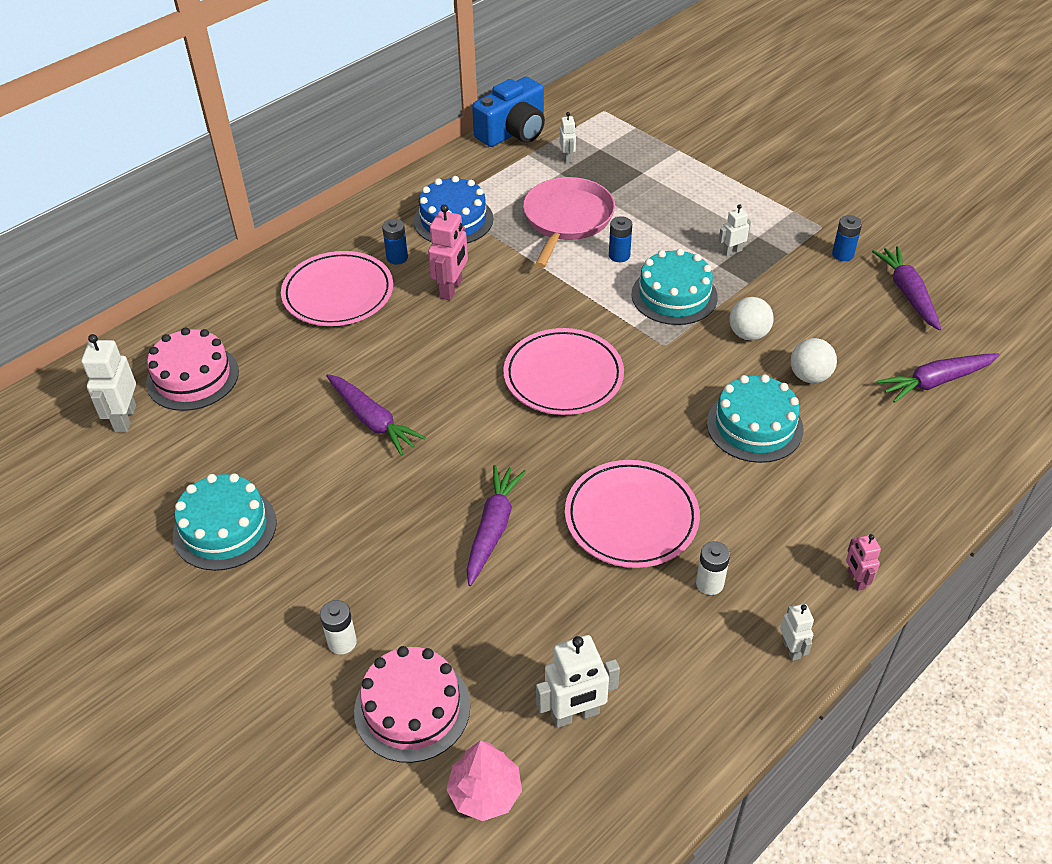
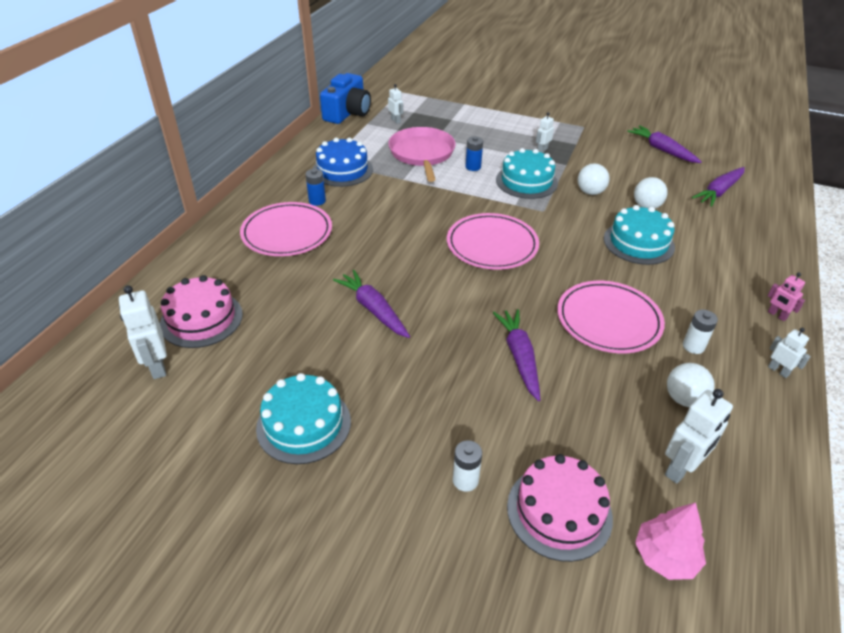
camera: 25 degrees left, 5 degrees down
purple carrot [326,374,426,456] -> purple carrot turned 150 degrees counterclockwise [333,270,410,338]
pink robot [428,204,468,300] -> none
blue battery [832,215,862,261] -> none
none -> white ball [667,363,715,407]

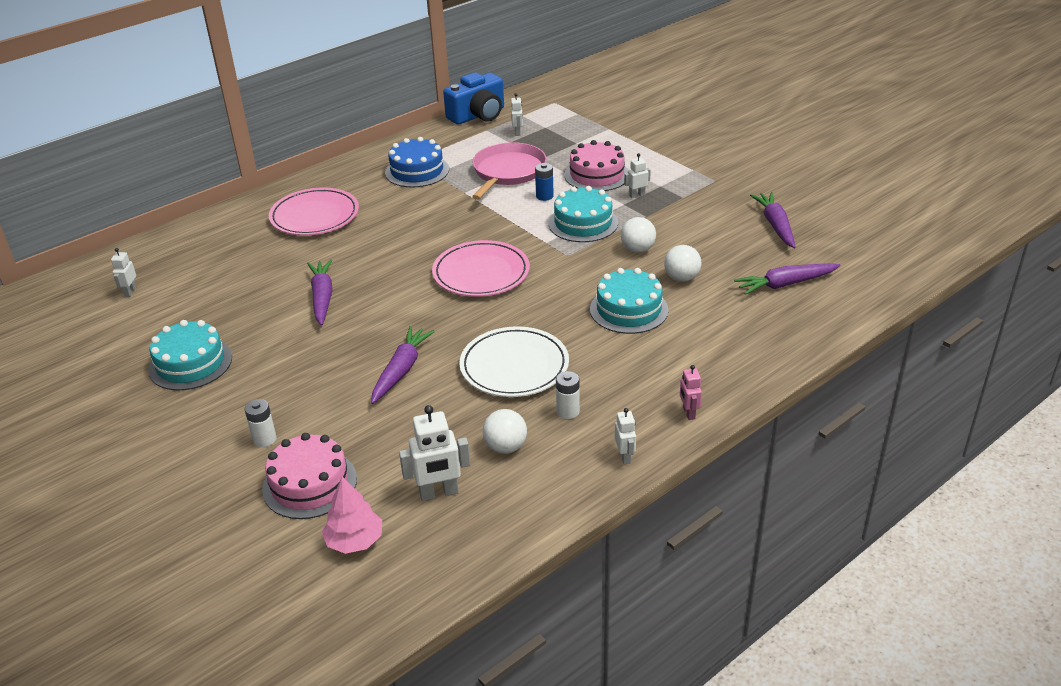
camera: 30 degrees right, 5 degrees down
white robot [119,285,167,379] -> white robot [111,248,136,297], size x0.58
pink cake [160,275,243,348] -> pink cake moved to [564,140,628,191]
blue battery [305,169,326,206] -> none
pink plate [557,281,665,353] -> white plate [459,326,569,397]

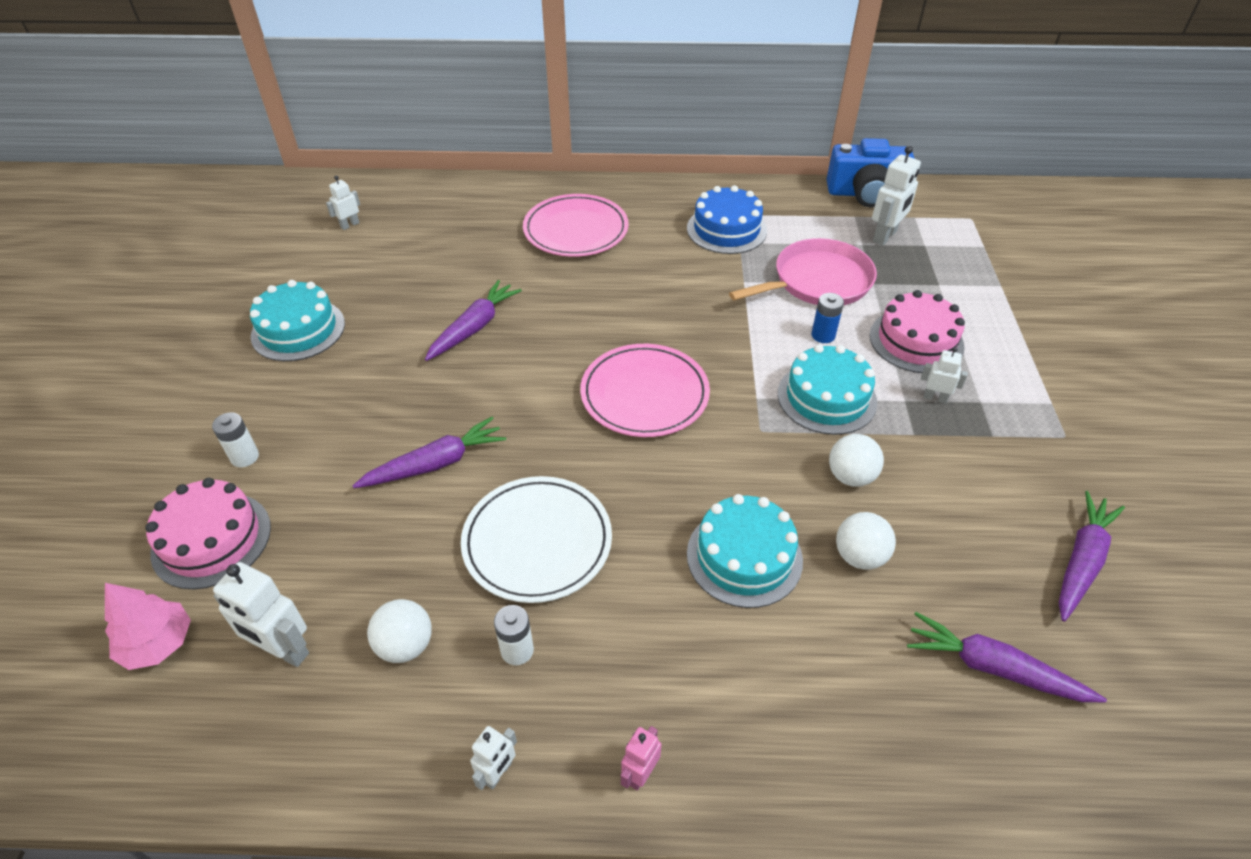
camera: 40 degrees right, 10 degrees up
white robot [511,93,523,136] -> white robot [872,146,921,246], size x1.74

